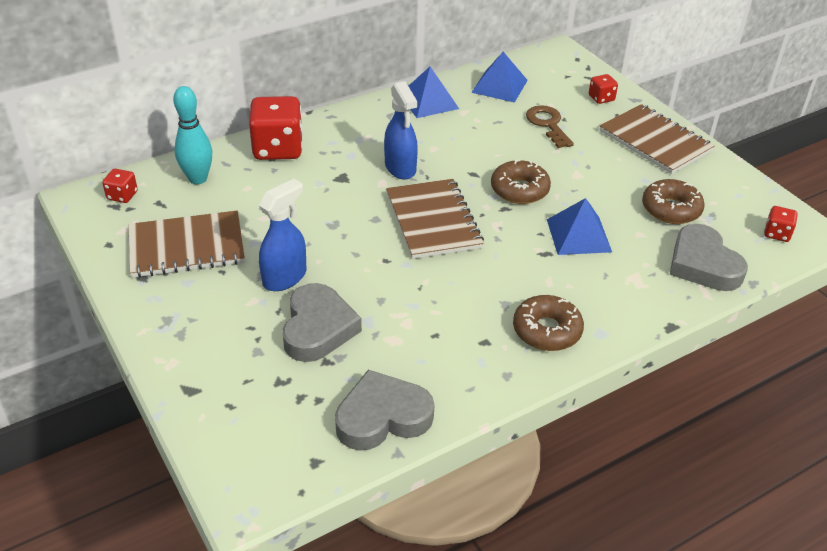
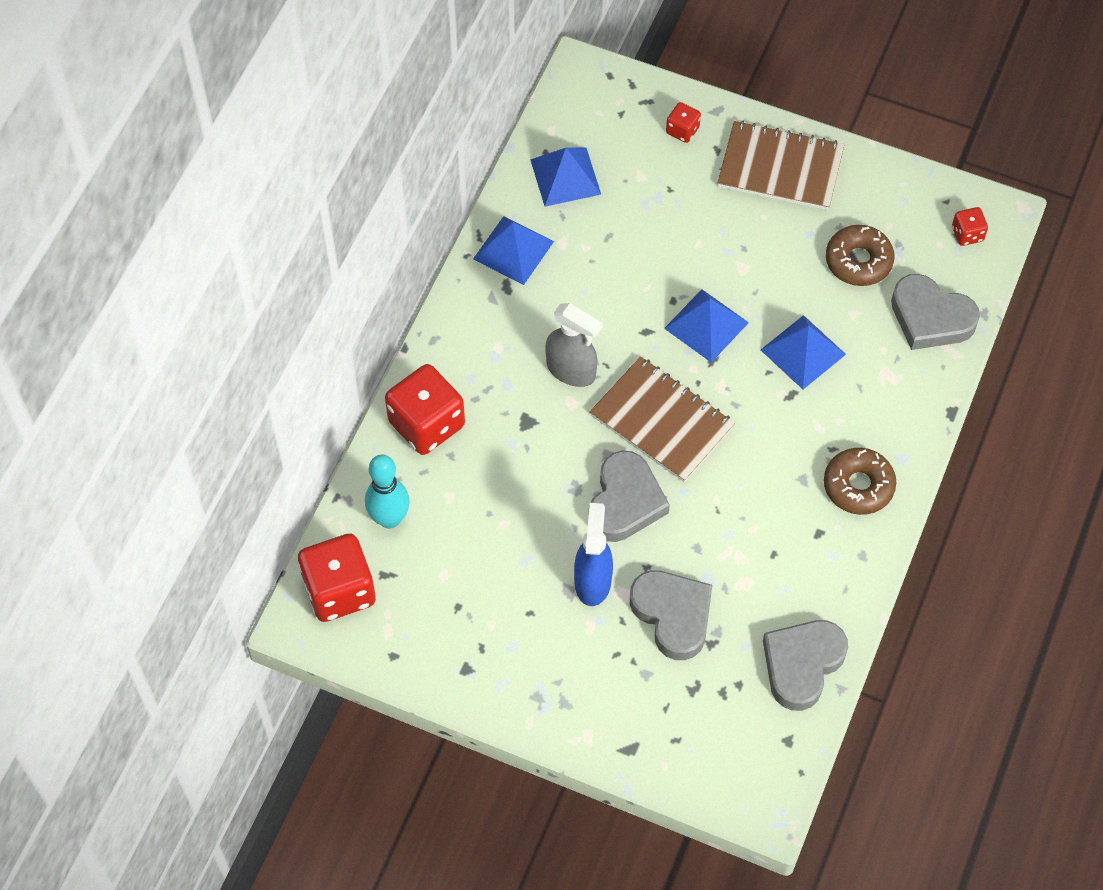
camera: 35 degrees left, 20 degrees up
red dice [102,169,138,203] -> red dice [298,534,376,622], size x2.08
brown notebook [129,211,245,278] -> none
blue spray bottle [384,81,418,180] -> grey spray bottle [545,303,603,387]
brown donut [491,159,551,204] -> blue pyramid [664,289,749,363]
brown key [526,105,574,148] -> none
none -> grey heart [588,451,670,542]

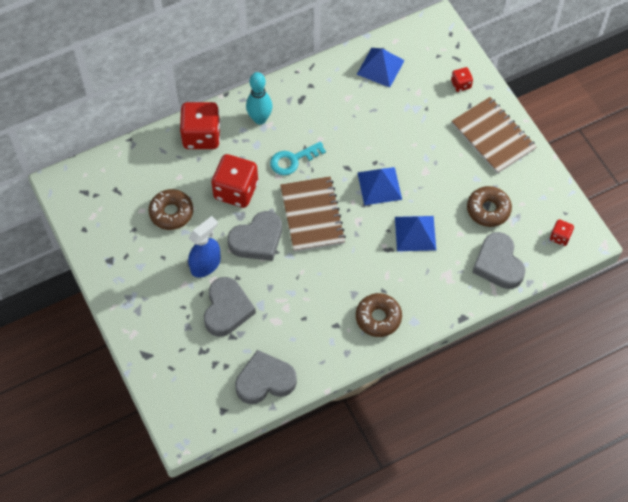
camera: 40 degrees right, 0 degrees up
red dice [298,534,376,622] -> red dice moved to [211,154,258,208]
turquoise bowling pin [365,455,410,529] -> turquoise bowling pin moved to [246,72,272,125]
blue pyramid [473,216,554,285] -> none
grey spray bottle [545,303,603,387] -> turquoise key [270,141,326,175]
none -> brown donut [149,189,193,230]

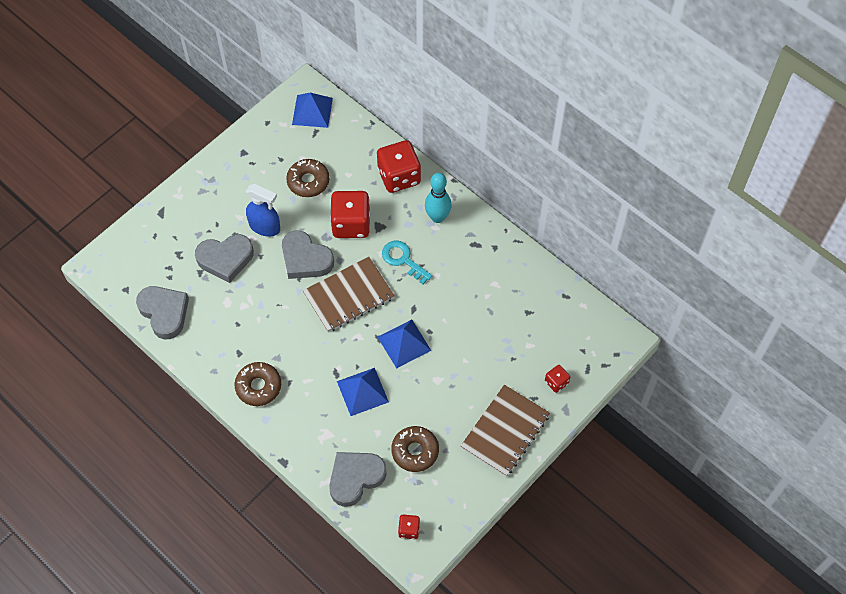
camera: 70 degrees right, 0 degrees up
blue pyramid [357,48,405,88] -> blue pyramid moved to [292,93,333,128]

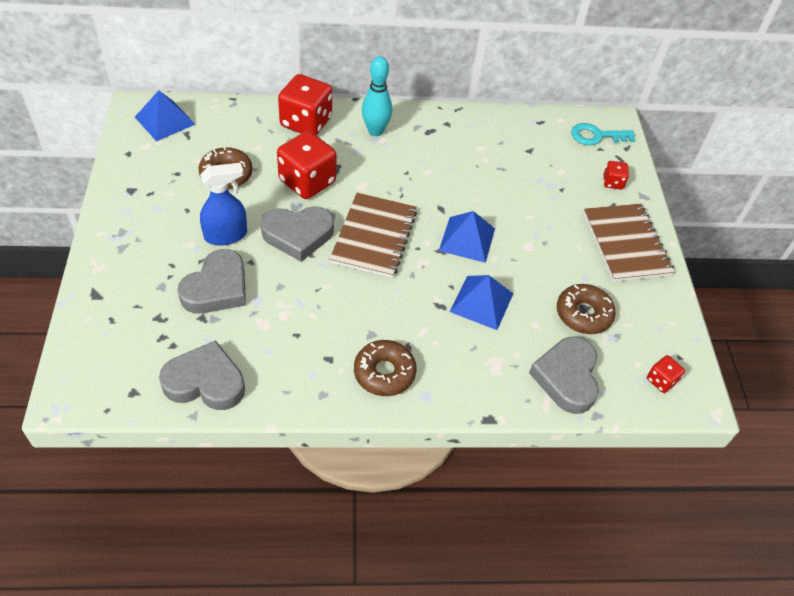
camera: 50 degrees left, 10 degrees down
turquoise key [382,241,432,284] -> turquoise key moved to [571,123,635,145]

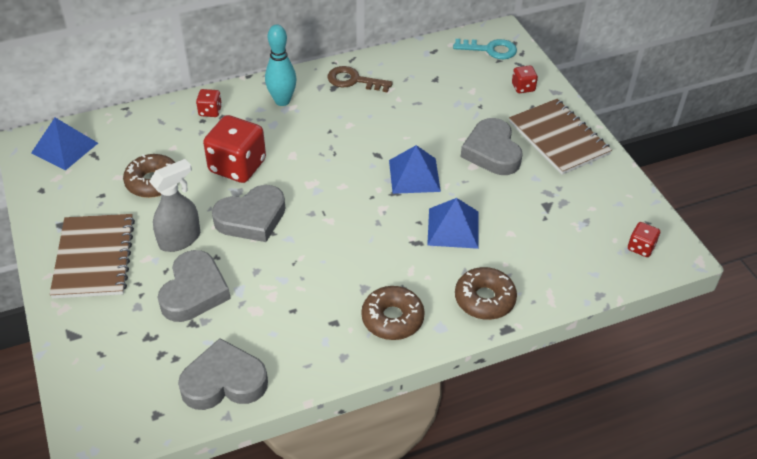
camera: 15 degrees left, 5 degrees down
blue spray bottle [200,163,247,246] -> grey spray bottle [149,159,200,252]
red dice [278,74,332,135] -> red dice [196,89,222,117], size x0.48
brown notebook [330,193,417,278] -> brown notebook moved to [49,214,135,299]
grey heart [529,337,599,414] -> grey heart moved to [461,118,523,175]
brown donut [557,284,616,334] -> brown donut moved to [455,267,517,320]
turquoise key [571,123,635,145] -> turquoise key turned 150 degrees counterclockwise [453,39,517,59]
none -> brown key [327,66,393,92]

